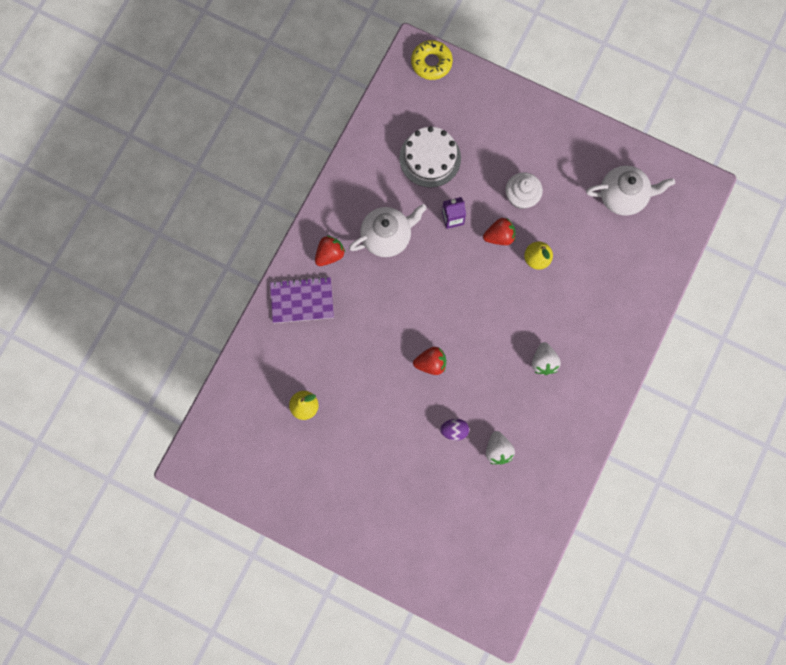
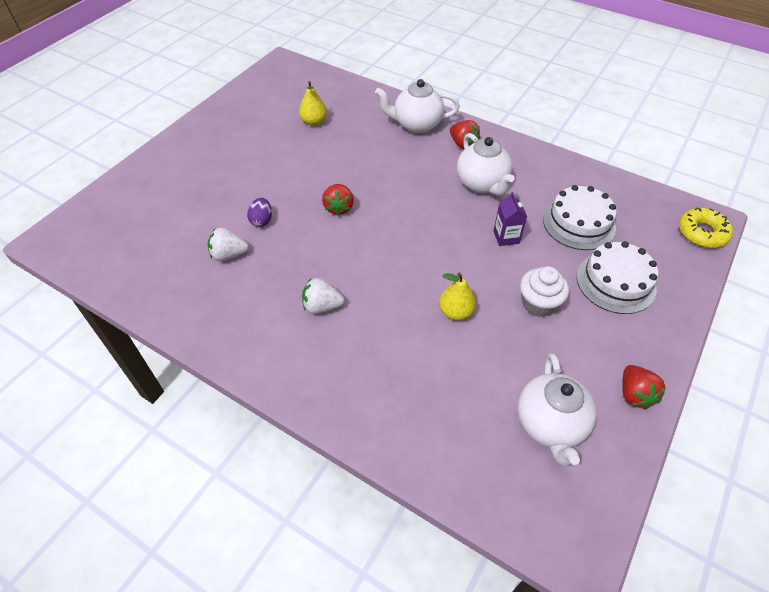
camera: 95 degrees right, 25 degrees down
purple notebook [270,276,334,323] -> white teapot [375,79,460,133]
red strawberry [483,218,516,245] -> red strawberry moved to [622,365,667,409]
none -> white cake [577,241,658,314]

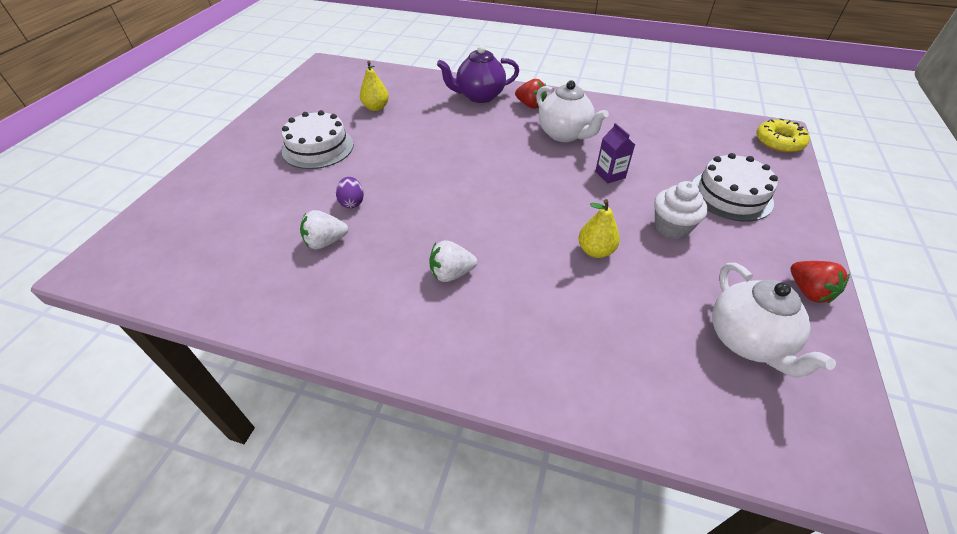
camera: 15 degrees left, 5 degrees down
red strawberry [322,184,354,216] -> none
white teapot [375,79,460,133] -> purple teapot [437,45,519,103]
white cake [543,185,617,250] -> white cake moved to [282,110,354,169]

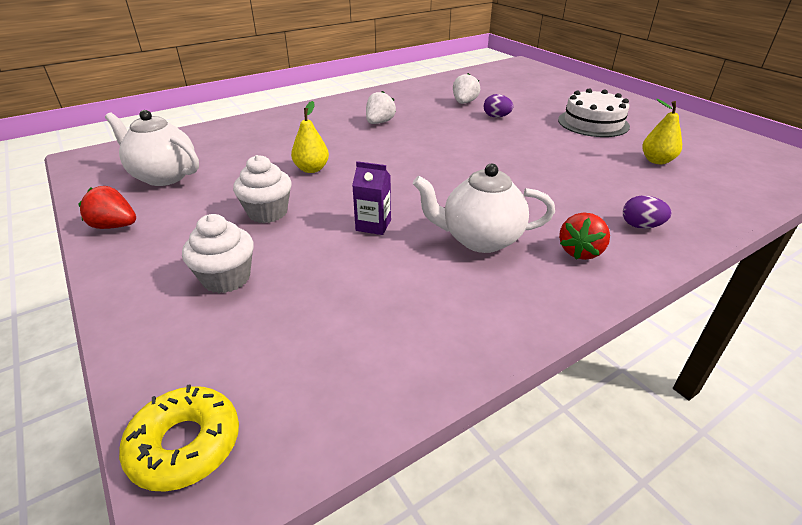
camera: 130 degrees right, 10 degrees down
purple teapot [437,45,519,103] -> purple egg [623,195,671,229]
red strawberry [515,79,547,109] -> red strawberry turned 45 degrees counterclockwise [559,212,610,260]
white cake [693,153,778,222] -> white cupcake [182,214,254,293]

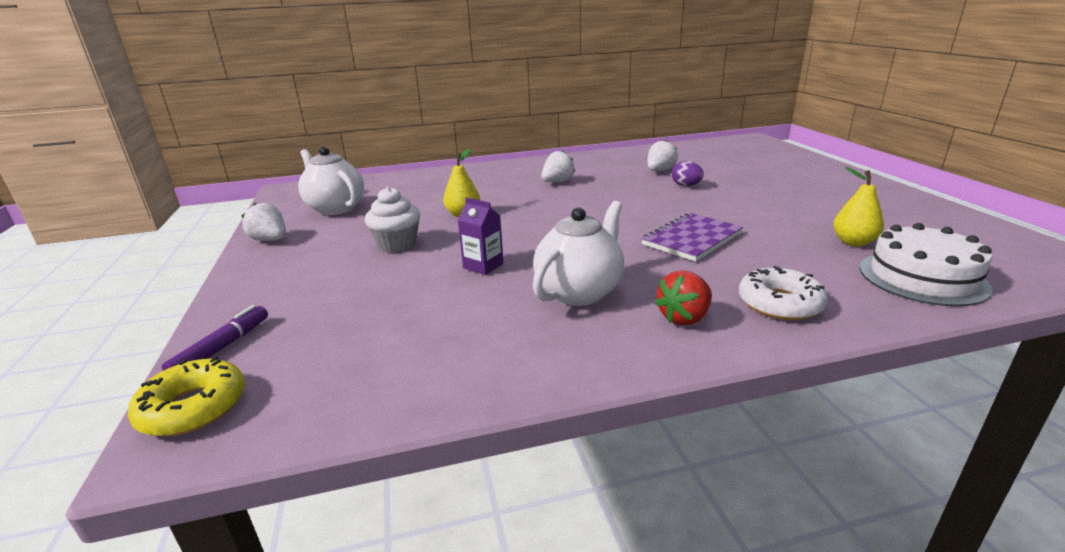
camera: 20 degrees right, 10 degrees down
red strawberry [78,186,136,229] -> white strawberry [242,203,286,241]
white cupcake [182,214,254,293] -> none
white teapot [413,163,555,253] -> white teapot turned 105 degrees clockwise [533,201,624,306]
white cake [558,88,630,137] -> white cake moved to [860,223,993,306]
purple egg [623,195,671,229] -> white donut [739,266,828,320]
none -> purple marker [162,305,268,371]
none -> purple notebook [641,213,743,262]

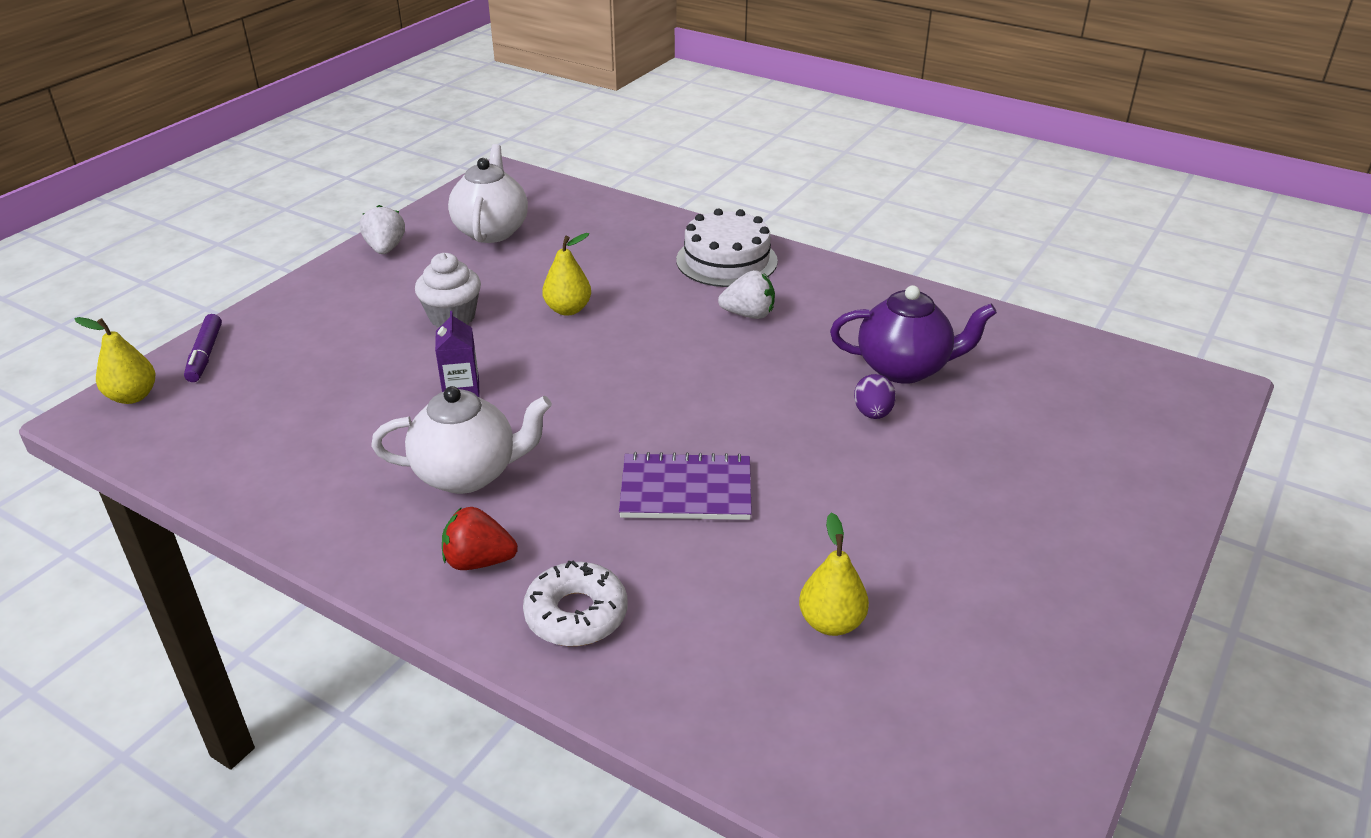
camera: 45 degrees right, 10 degrees up
yellow donut [128,356,245,436] -> yellow pear [74,317,156,404]
purple marker [162,305,268,371] -> purple marker turned 105 degrees clockwise [184,314,222,382]
white strawberry [648,140,678,171] -> purple teapot [830,285,997,384]
white cake [860,223,993,306] -> white cake moved to [676,208,778,287]

